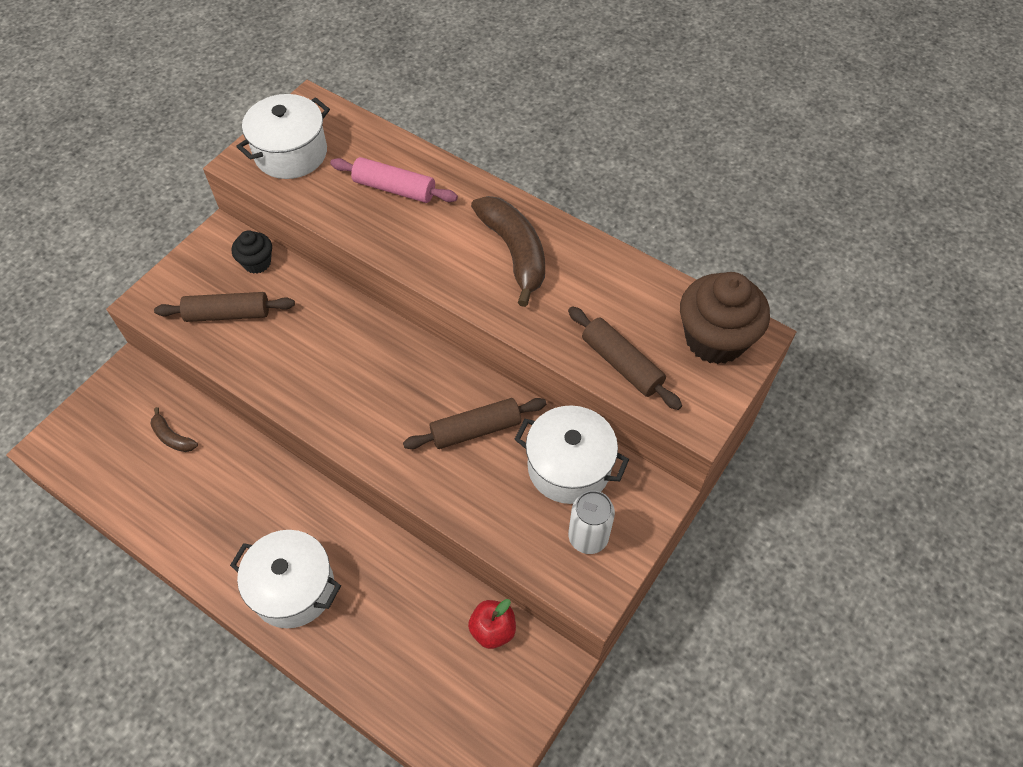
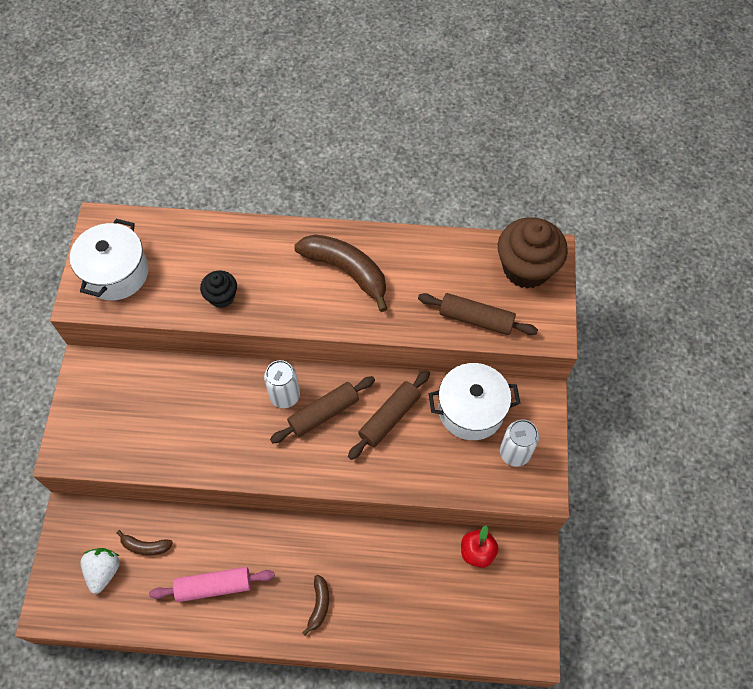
camera: 30 degrees left, 5 degrees up
brown rolling pin [154,292,295,322] -> brown rolling pin moved to [270,376,375,444]
white pot [230,530,341,628] -> brown banana [302,575,329,635]
black cupcake [232,230,272,274] -> black cupcake moved to [200,271,237,308]
pink rolling pin [330,157,458,203] -> pink rolling pin moved to [149,567,275,602]
none -> white strawberry [80,548,120,594]
none -> white can [264,360,300,408]

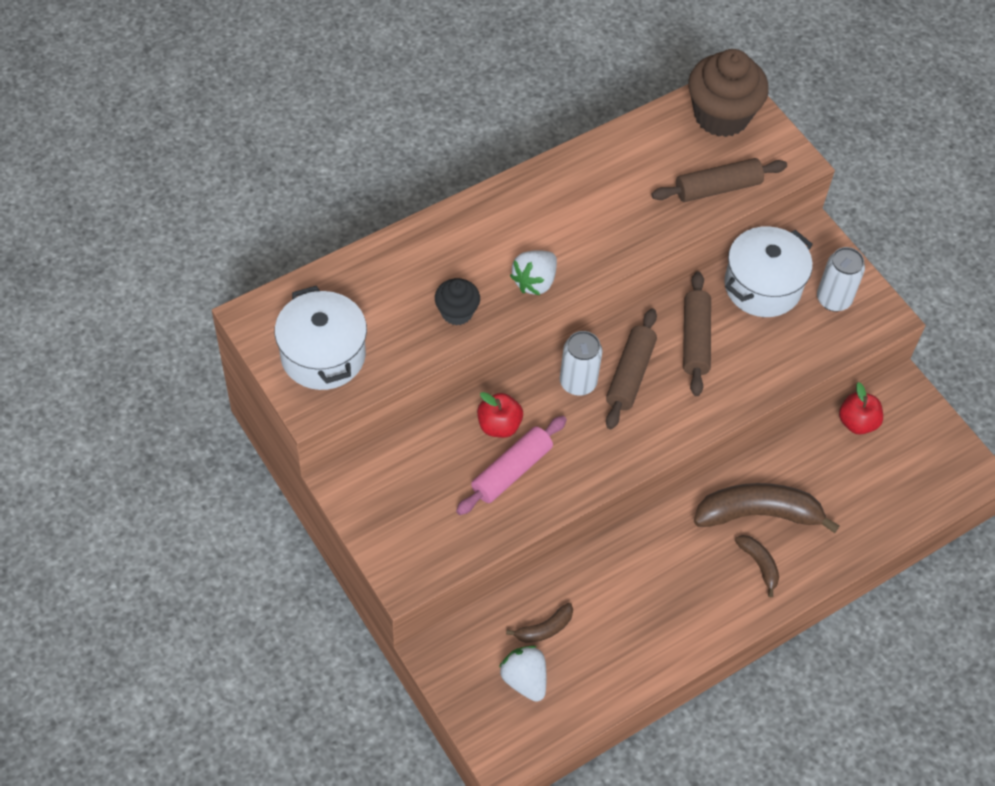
camera: 40 degrees left, 5 degrees down
pink rolling pin [149,567,275,602] -> pink rolling pin moved to [456,416,567,515]
brown banana [294,234,388,312] -> brown banana moved to [694,483,840,533]
none -> red apple [477,392,523,438]
none -> white strawberry [510,250,557,295]

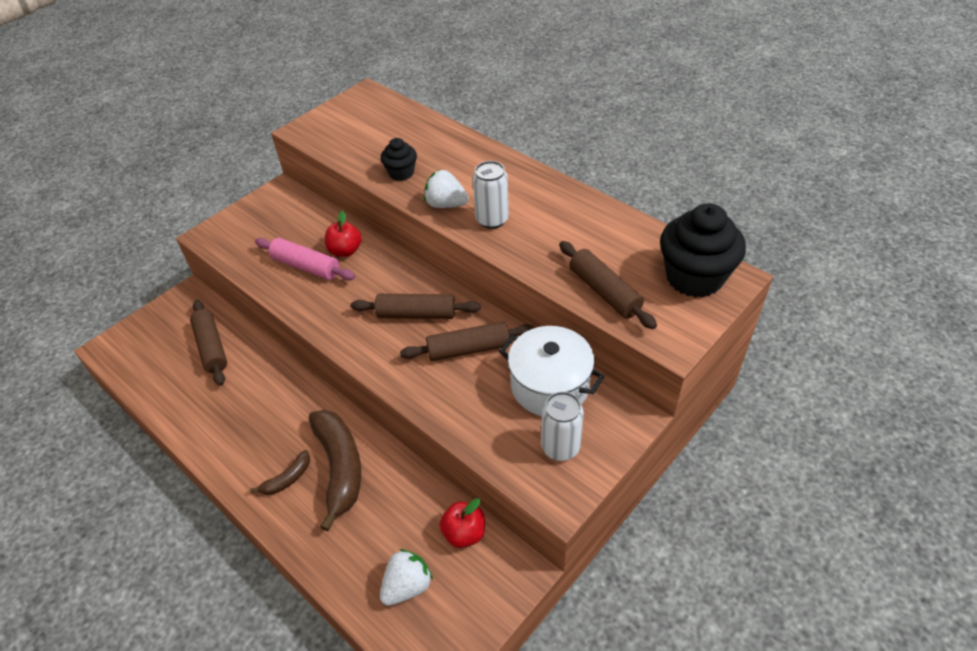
camera: 80 degrees right, 10 degrees down
white pot [275,286,367,390] -> none
white strawberry [499,646,546,702] -> white strawberry moved to [380,549,433,606]
brown banana [506,603,573,643] -> brown rolling pin [190,300,227,386]
white can [560,331,603,396] -> white can moved to [473,161,509,229]
brown cupcake [688,49,769,137] -> black cupcake [660,203,746,298]

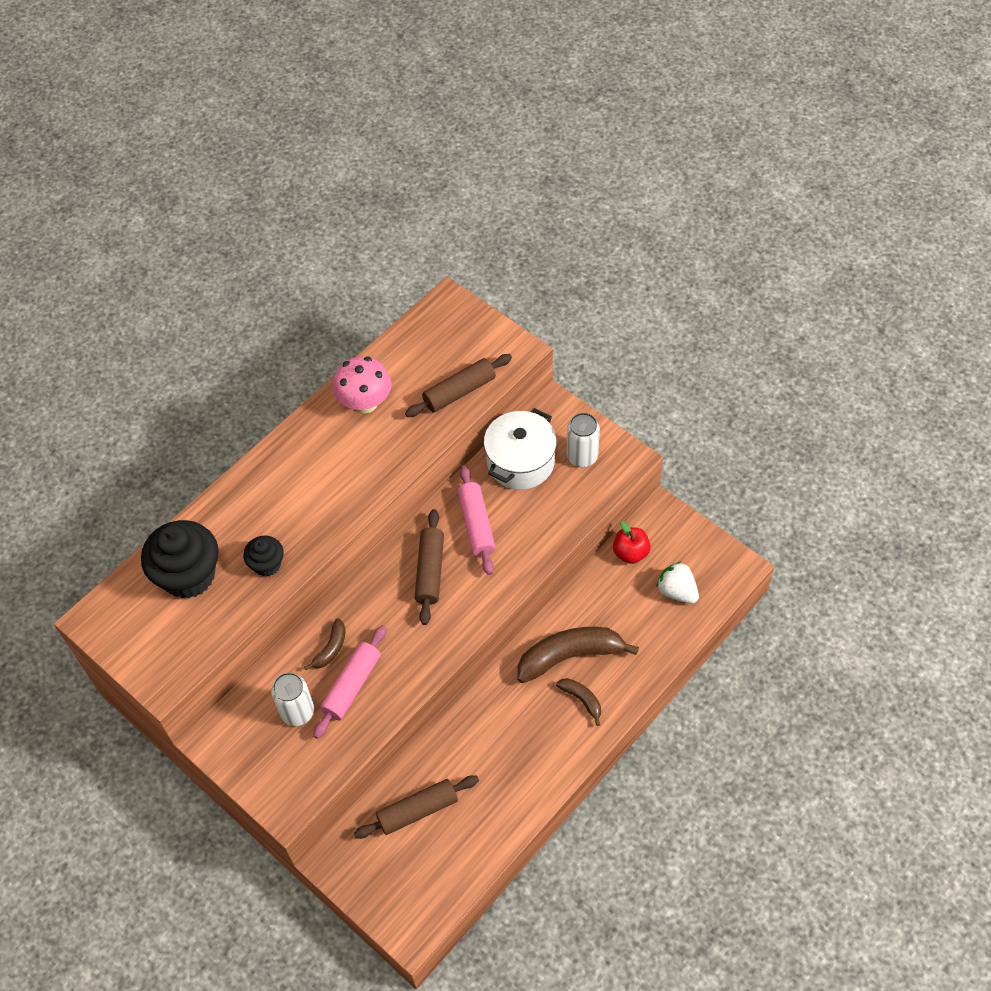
camera: 90 degrees left, 10 degrees up
red apple [325,211,362,257] -> brown banana [304,618,346,670]
brown rolling pin [400,322,534,361] -> pink rolling pin [458,466,496,575]
white strawberry [424,170,469,208] -> none
white can [473,161,509,229] -> white can moved to [271,672,314,726]
black cupcake [660,203,746,298] -> black cupcake moved to [141,520,218,598]
none -> pink mushroom [333,356,392,413]

